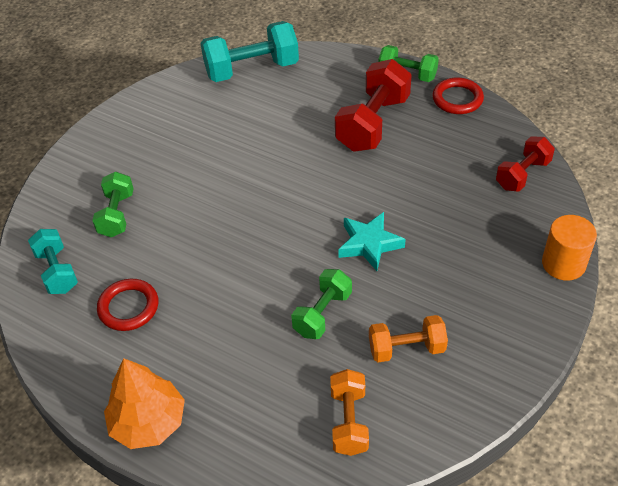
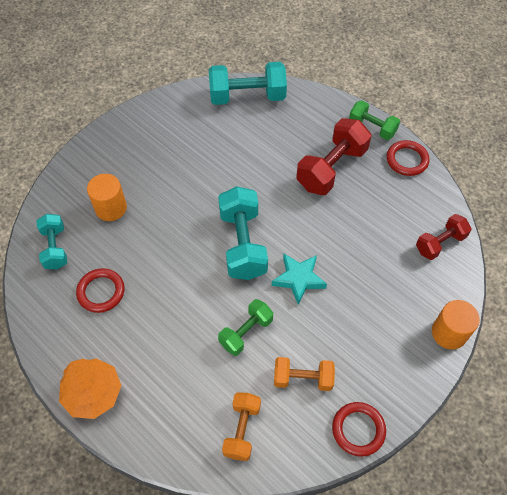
camera: 10 degrees right, 10 degrees up
green dumbbell [92,172,134,237] -> orange cylinder [87,174,127,221]
none -> turquoise dumbbell [218,186,268,280]
none -> red ring [332,402,386,456]

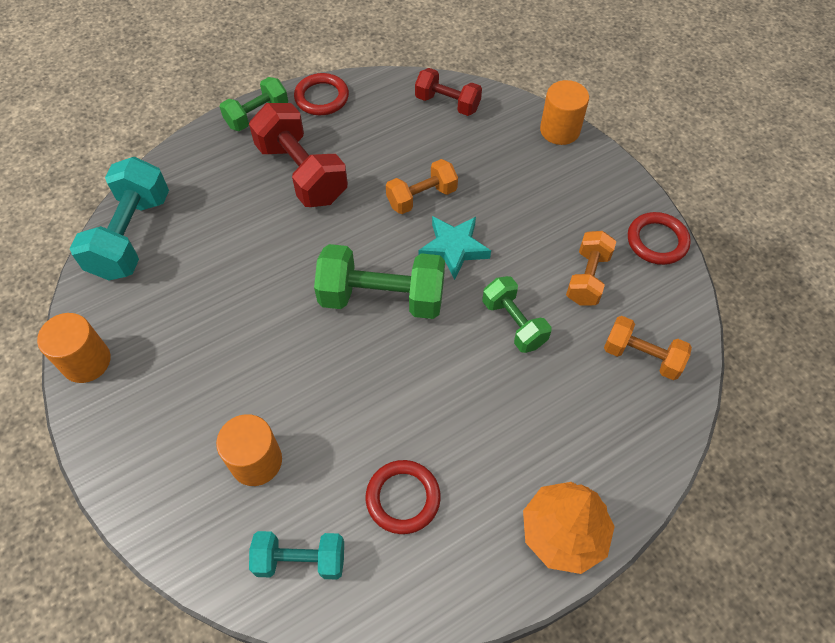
camera: 75 degrees left, 0 degrees up
turquoise dumbbell [218,186,268,280] -> green dumbbell [314,244,445,319]
red dumbbell [416,214,472,260] -> red dumbbell turned 45 degrees counterclockwise [415,68,482,116]
none -> orange cylinder [37,313,111,383]
none -> orange dumbbell [386,159,458,214]

